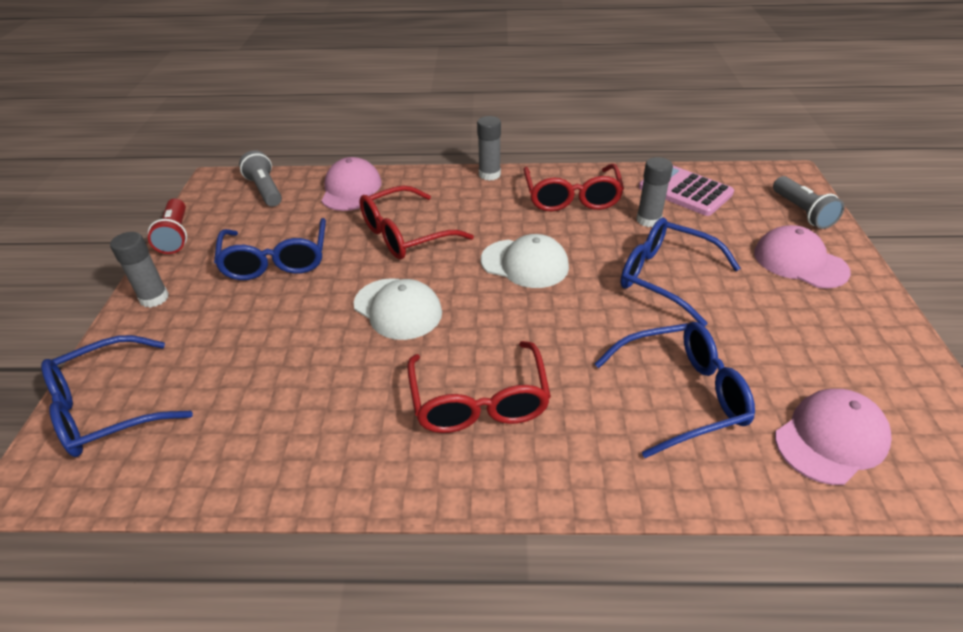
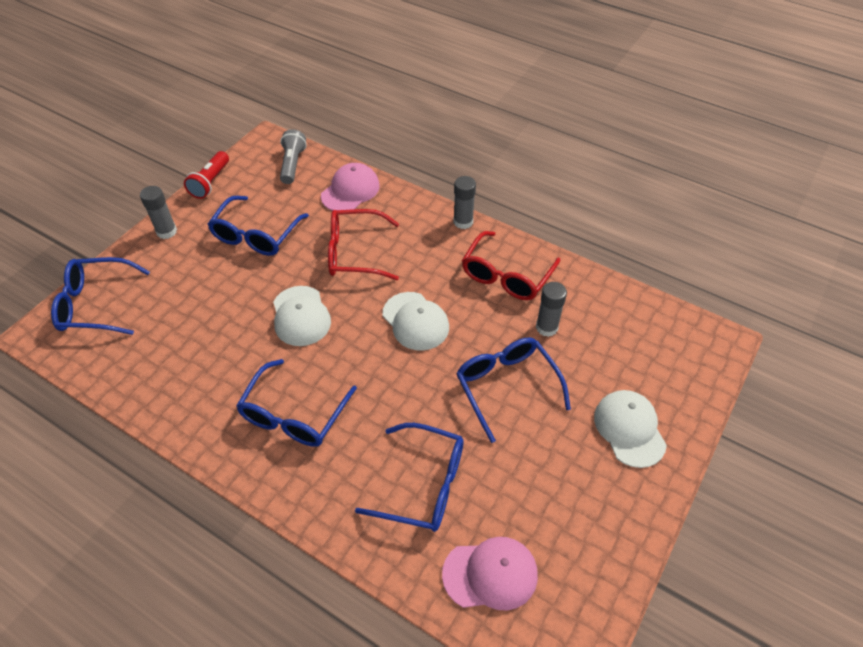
camera: 30 degrees right, 10 degrees up
red glasses [407,341,551,433] -> blue glasses [236,359,357,447]
pink calculator [639,166,734,216] -> none
pink cap [754,225,851,289] -> white cap [594,390,667,468]
grey flashlight [773,176,845,229] -> none

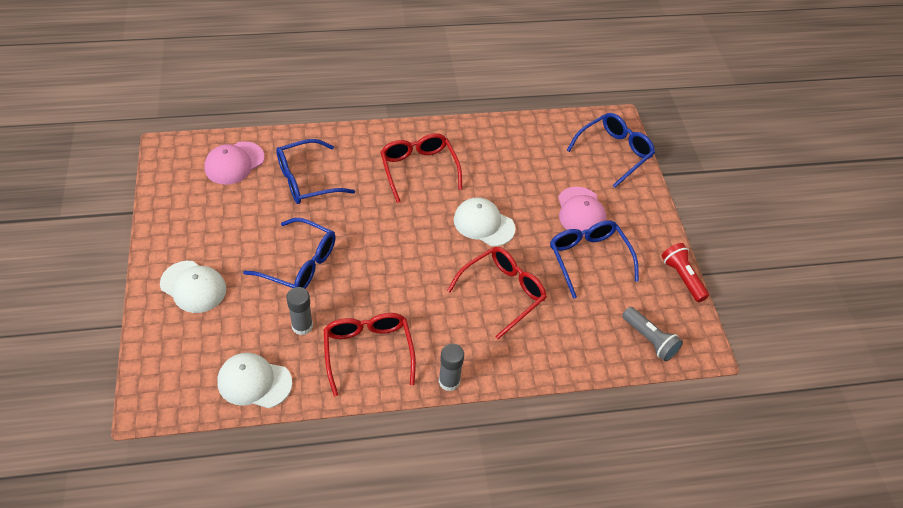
camera: 135 degrees right, 0 degrees up
grey glue stick [140,186,177,239] -> none
blue glasses [236,359,357,447] -> red glasses [380,133,462,203]
pink cap [321,163,380,211] -> pink cap moved to [558,187,606,236]
white cap [383,292,449,351] -> white cap moved to [217,353,292,408]

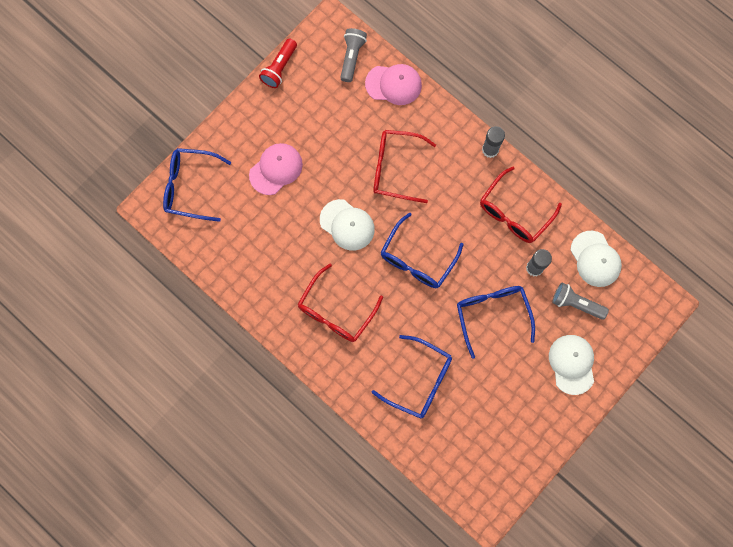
camera: 125 degrees left, 25 degrees up
pink cap [204,141,265,185] -> pink cap moved to [365,64,422,105]
white cap [454,197,515,246] -> white cap turned 45 degrees counterclockwise [320,199,375,251]
blue glasses [550,220,639,299] -> blue glasses moved to [381,213,463,288]
none -> grey flashlight [553,283,609,320]

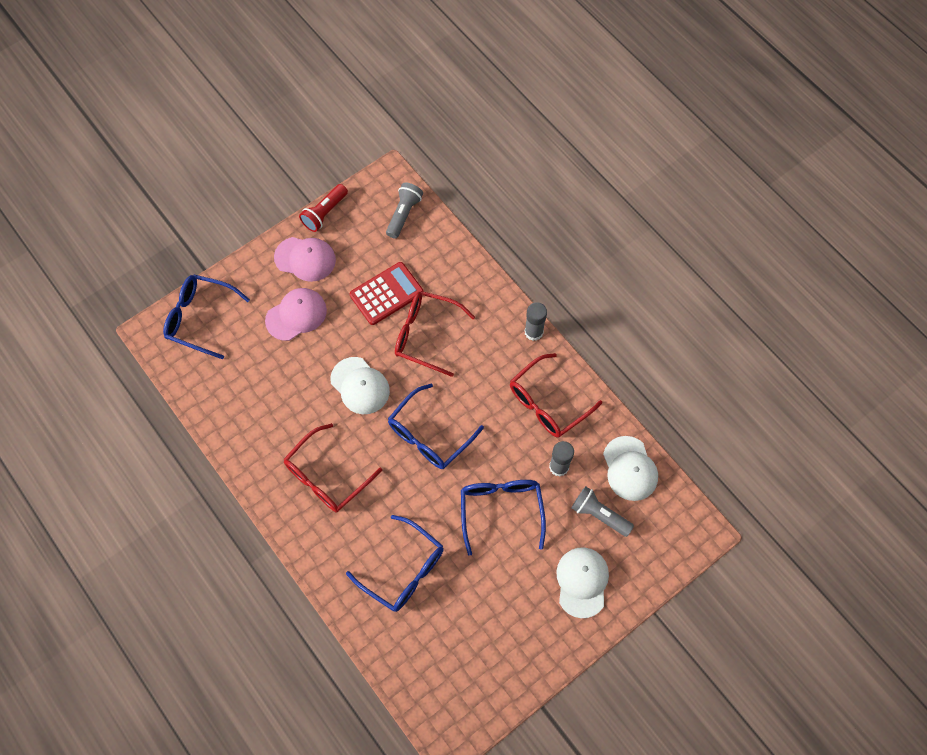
camera: 10 degrees right, 10 degrees down
pink cap [365,64,422,105] -> pink cap moved to [274,237,336,282]
none -> red calculator [350,262,424,325]

